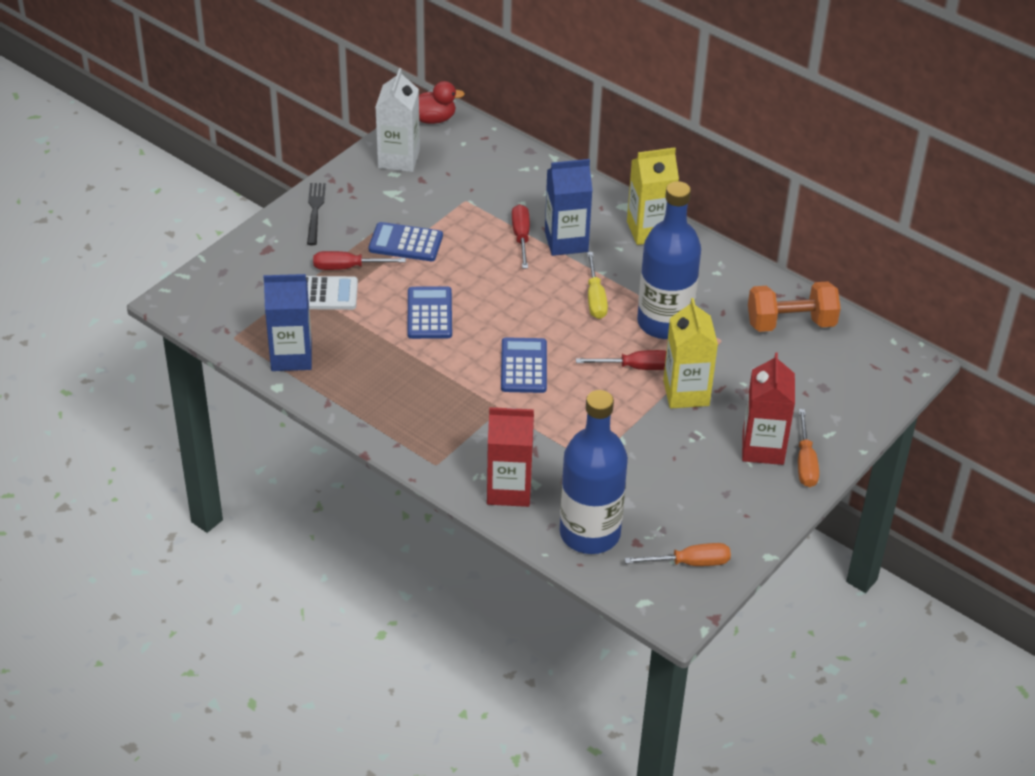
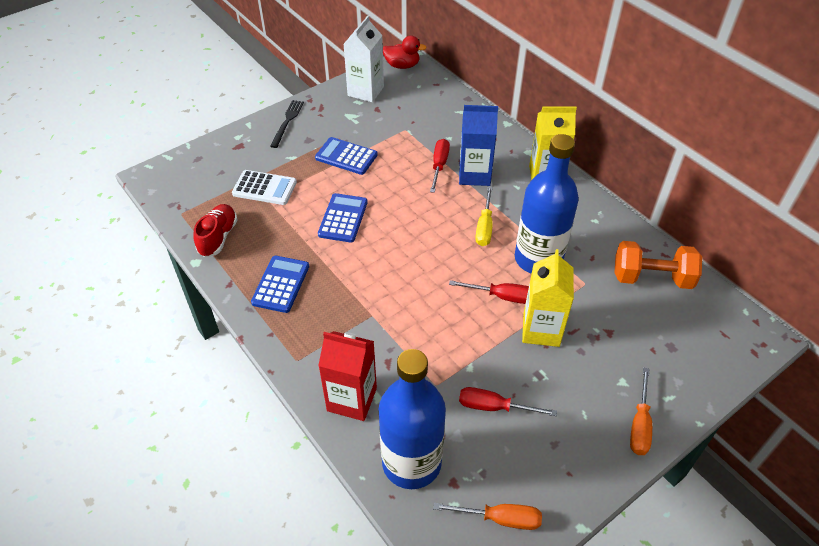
camera: 15 degrees right, 5 degrees up
blue carton [264,274,312,371] -> red shoe [194,204,238,257]
red screwdriver [313,251,406,270] -> red screwdriver moved to [459,387,557,416]
blue calculator [501,337,547,393] -> blue calculator moved to [251,256,309,313]
red carton [742,352,795,465] -> none

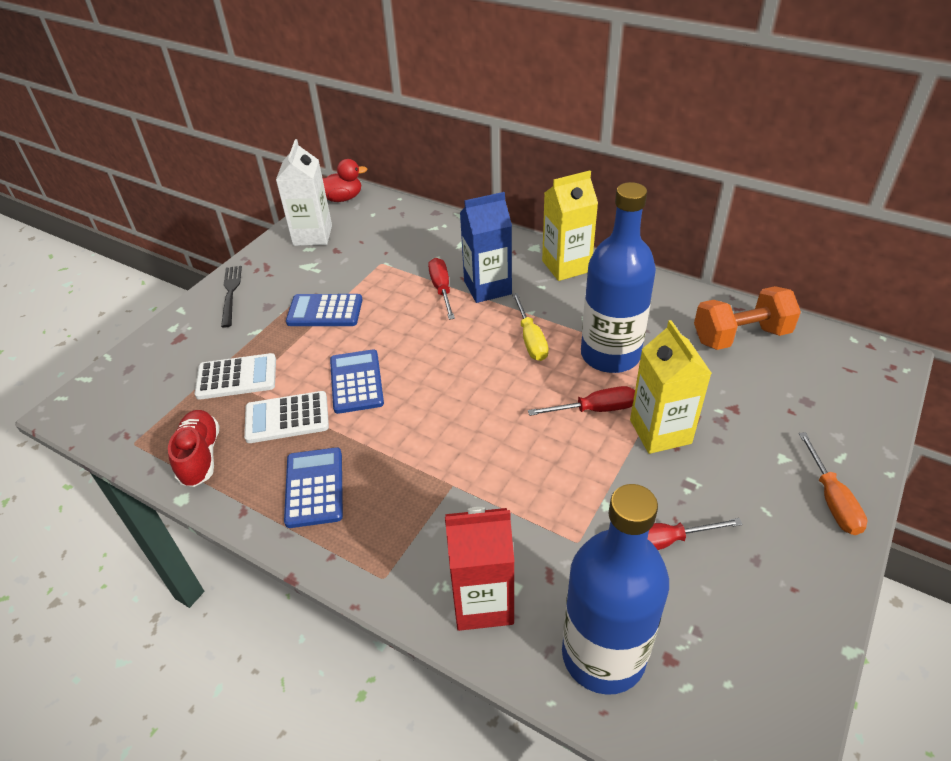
camera: 20 degrees left, 5 degrees down
orange screwdriver [433,503,542,530] -> none
none -> white calculator [244,391,329,443]

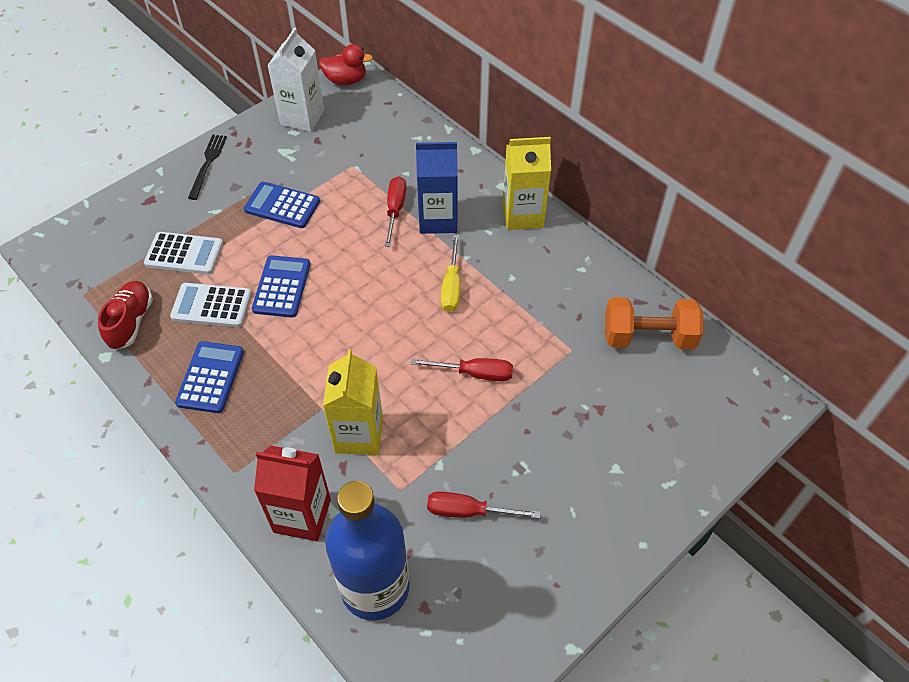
camera: 15 degrees right, 10 degrees up
blue bottle [581,182,656,373] -> none
yellow carton [630,320,711,454] -> yellow carton moved to [323,349,383,455]
orange screwdriver [799,432,867,535] -> none

